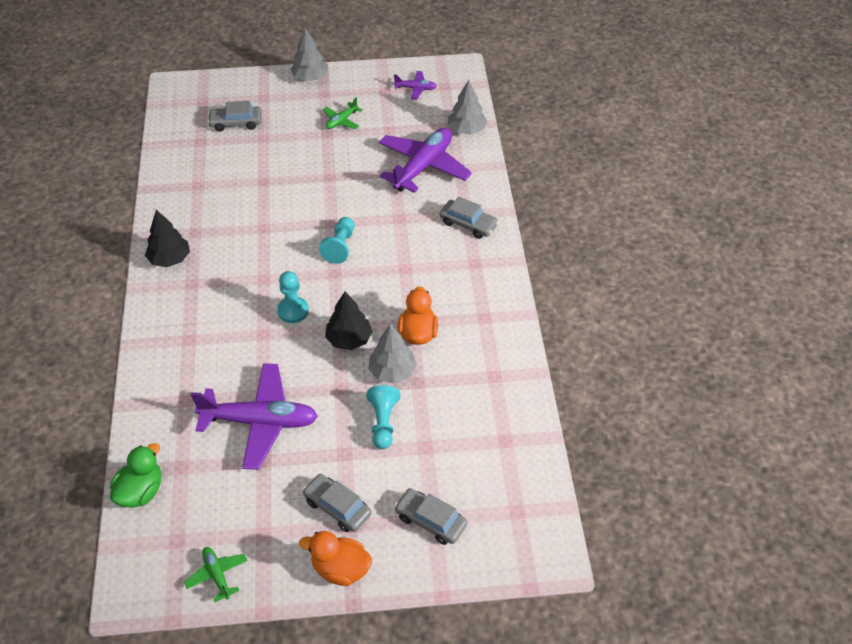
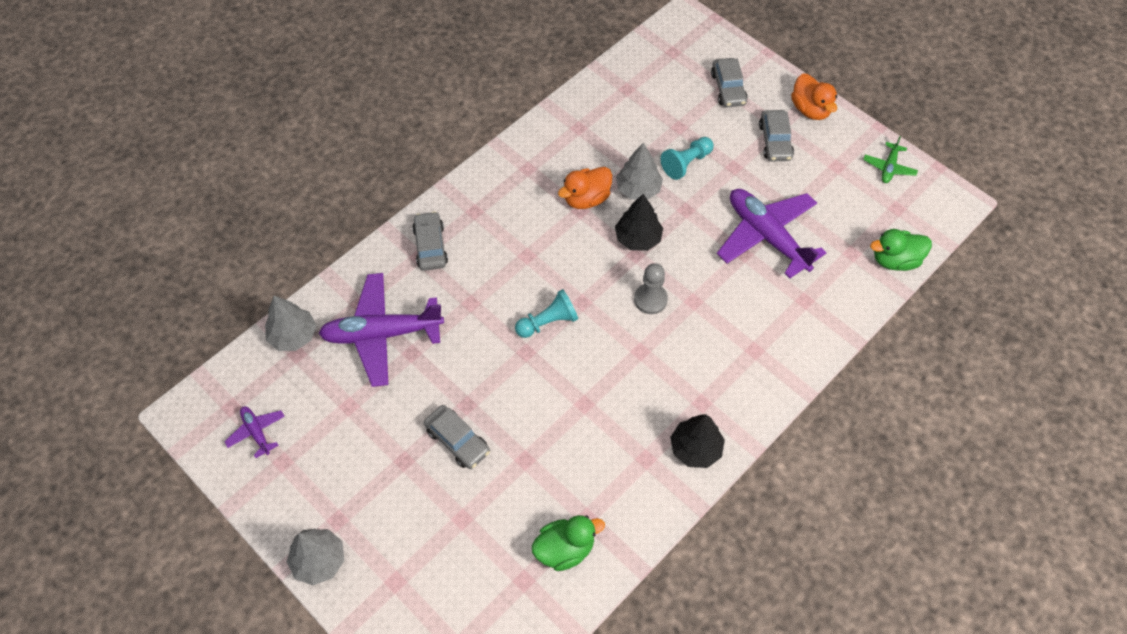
camera: 130 degrees left, 10 degrees up
grey car [207,101,262,132] -> grey car moved to [424,405,490,469]
turquoise pawn [277,271,309,323] -> grey pawn [634,263,668,314]
green plane [323,97,362,129] -> none
none -> green duck [532,515,605,571]

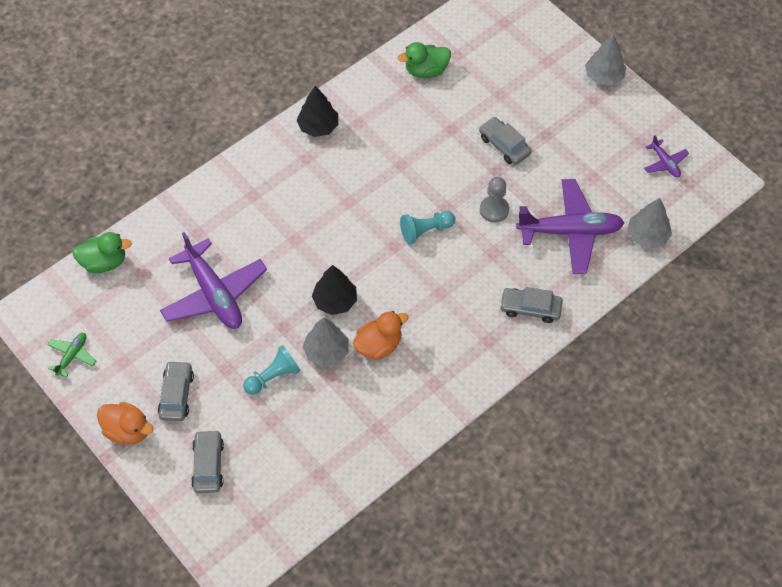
camera: 175 degrees left, 0 degrees up
grey car [412,211,448,271] -> grey car turned 105 degrees clockwise [500,287,563,323]
grey pawn [634,263,668,314] -> grey pawn moved to [480,177,509,222]
orange duck [791,73,837,120] -> orange duck turned 135 degrees clockwise [97,402,153,445]

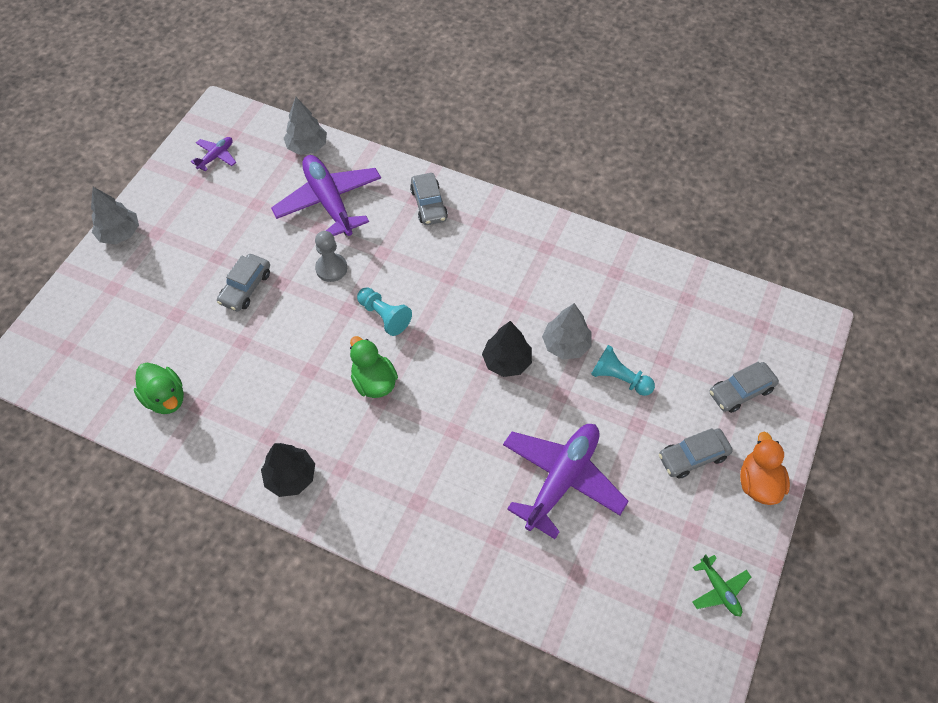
camera: 115 degrees left, 0 degrees up
green plane [47,333,96,378] -> green plane turned 120 degrees counterclockwise [692,554,751,616]
green duck [72,232,132,273] -> green duck moved to [350,336,398,398]
orange duck [353,311,409,360] -> none

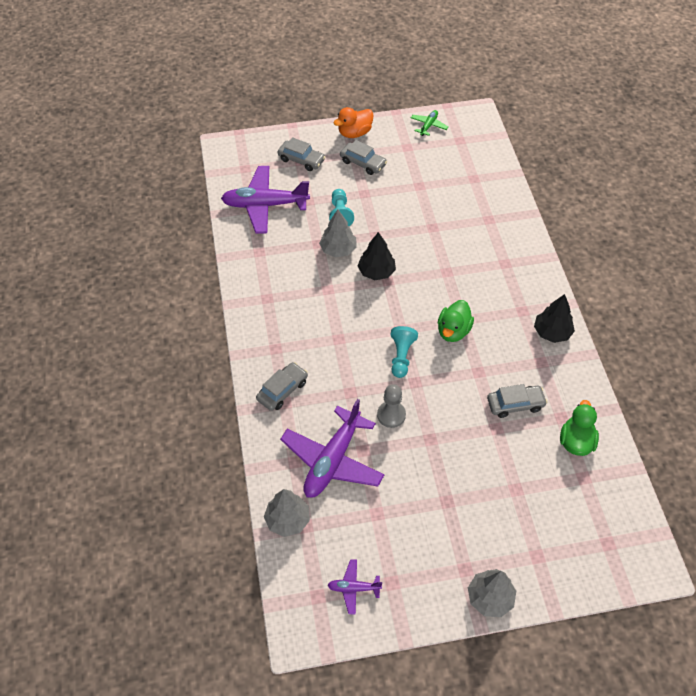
camera: 125 degrees left, 5 degrees down
grey car [217,254,270,311] -> grey car moved to [487,384,547,418]
purple plane [503,424,629,539] -> purple plane moved to [221,166,310,234]

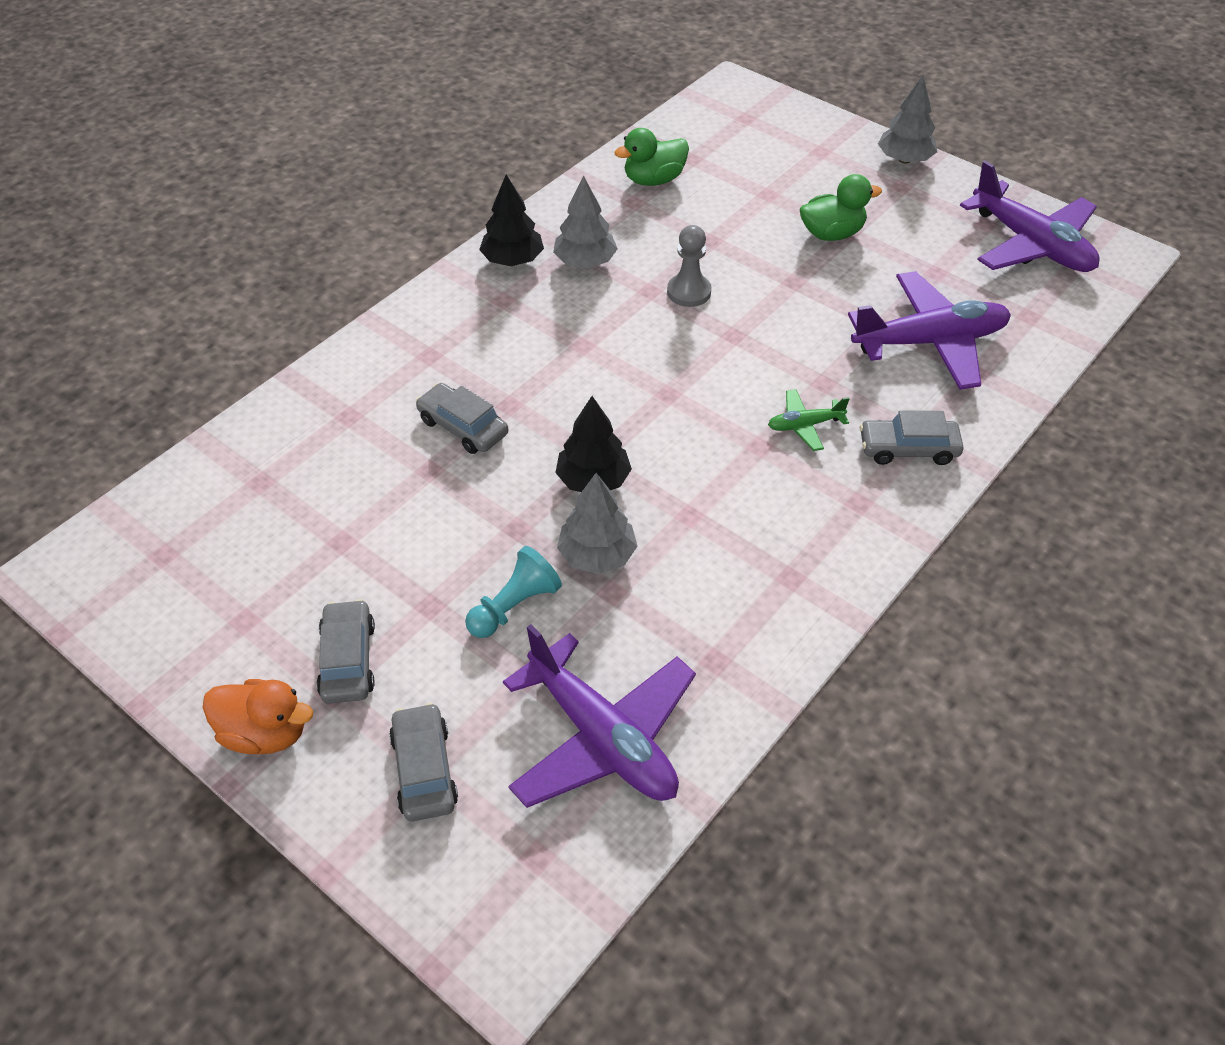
camera: 130 degrees left, 5 degrees down
grey tree [264,489,310,537] -> grey tree moved to [553,176,618,268]
purple plane [327,559,382,615] -> purple plane [960,161,1099,272], size x2.15
grey pawn [377,384,406,428] -> grey pawn moved to [667,225,712,307]
turquoise pawn [391,326,418,378] -> none
green plane [411,110,448,136] -> green plane moved to [768,389,850,451]
green duck [438,300,474,342] -> green duck moved to [800,174,882,241]
grey car [487,384,547,418] -> grey car moved to [416,383,508,454]

